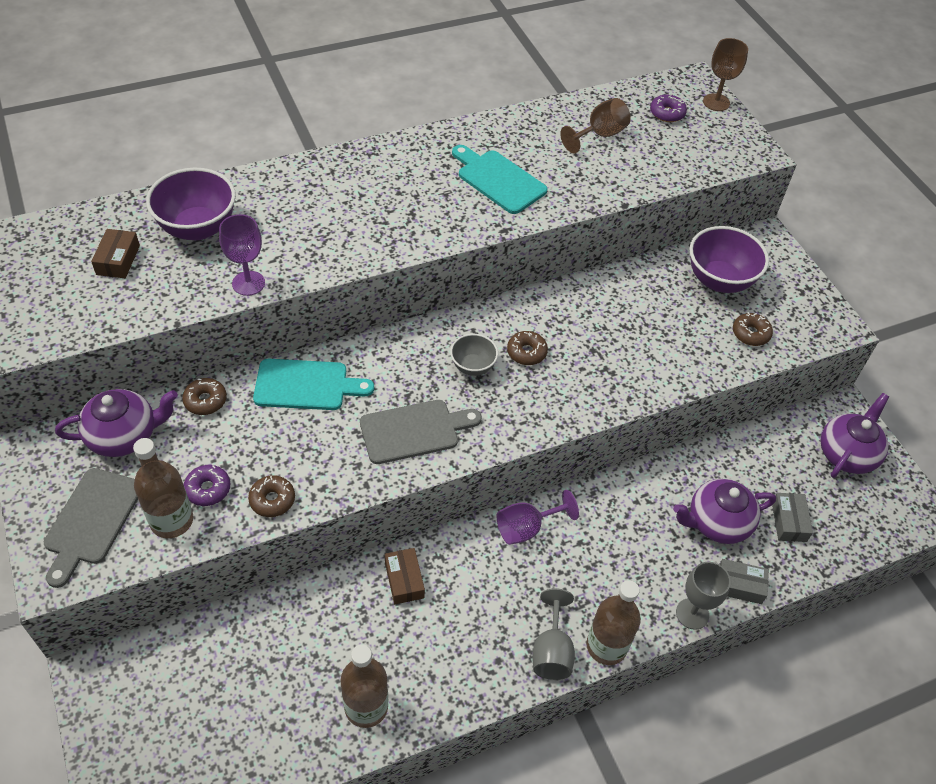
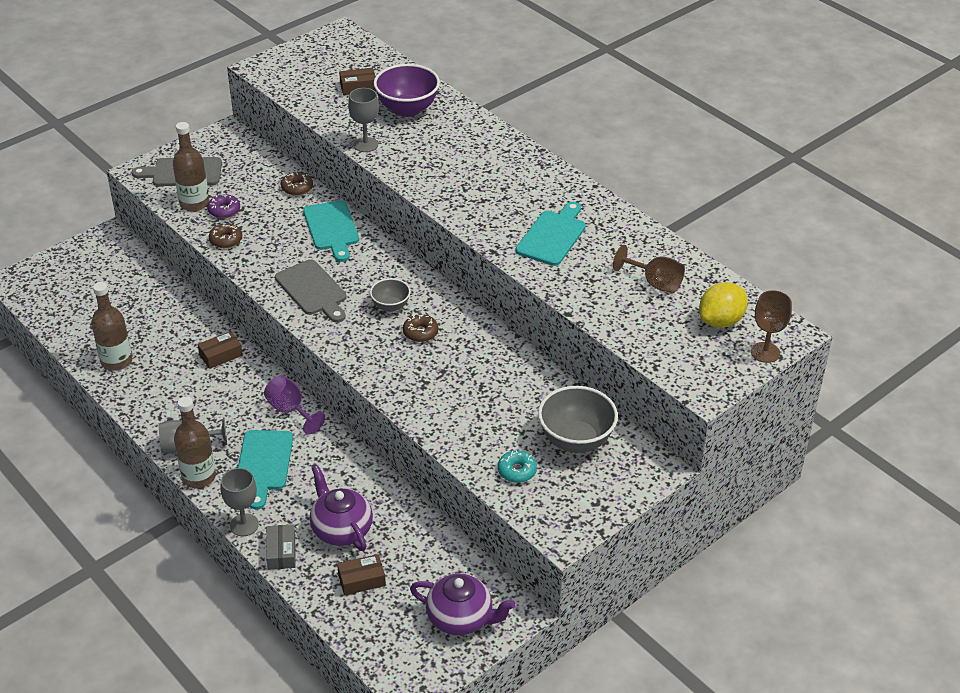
camera: 75 degrees right, 10 degrees down
purple teapot [55,389,178,457] -> none
purple goblet [219,214,265,296] -> grey goblet [348,88,379,152]
purple donut [650,93,687,122] -> yellow lemon [699,282,748,328]
purple bowl [689,226,769,293] -> grey bowl [538,386,618,453]
brown donut [733,312,773,346] -> turquoise donut [498,450,537,483]
grey box [772,493,813,542] -> brown box [337,554,386,595]
none -> turquoise cutting board [238,430,293,509]

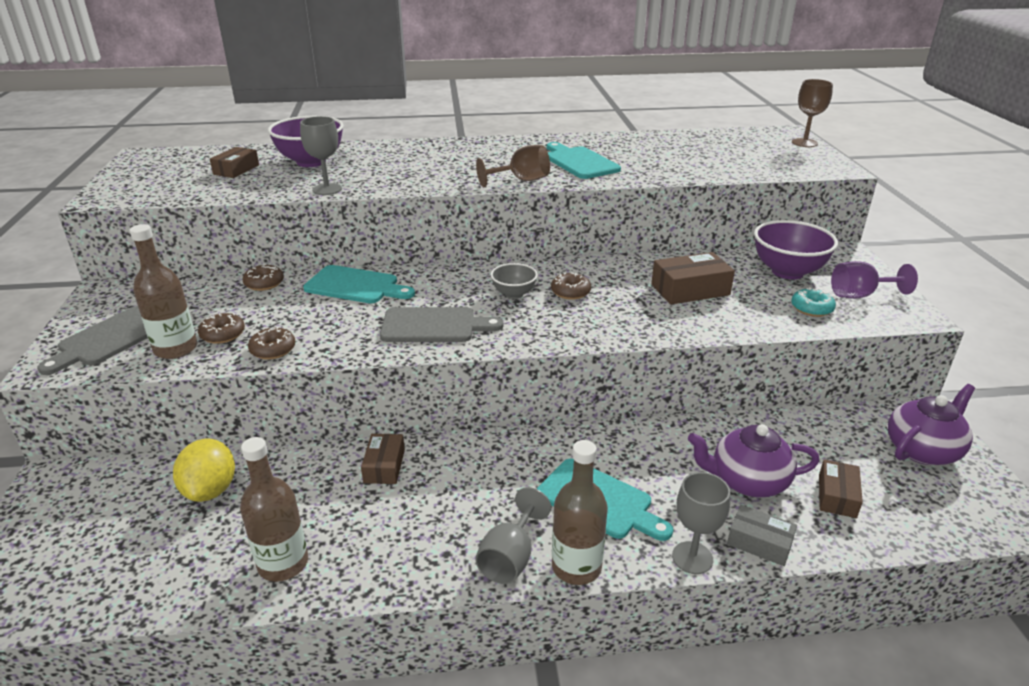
camera: 55 degrees left, 10 degrees down
purple donut [207,194,240,218] -> brown donut [198,313,245,344]
purple goblet [264,375,325,435] -> purple goblet moved to [831,261,918,299]
grey bowl [538,386,618,453] -> purple bowl [754,220,838,280]
brown goblet [613,245,685,293] -> brown goblet moved to [476,145,550,188]
yellow lemon [699,282,748,328] -> yellow lemon moved to [173,439,235,502]
none -> brown box [651,252,735,305]

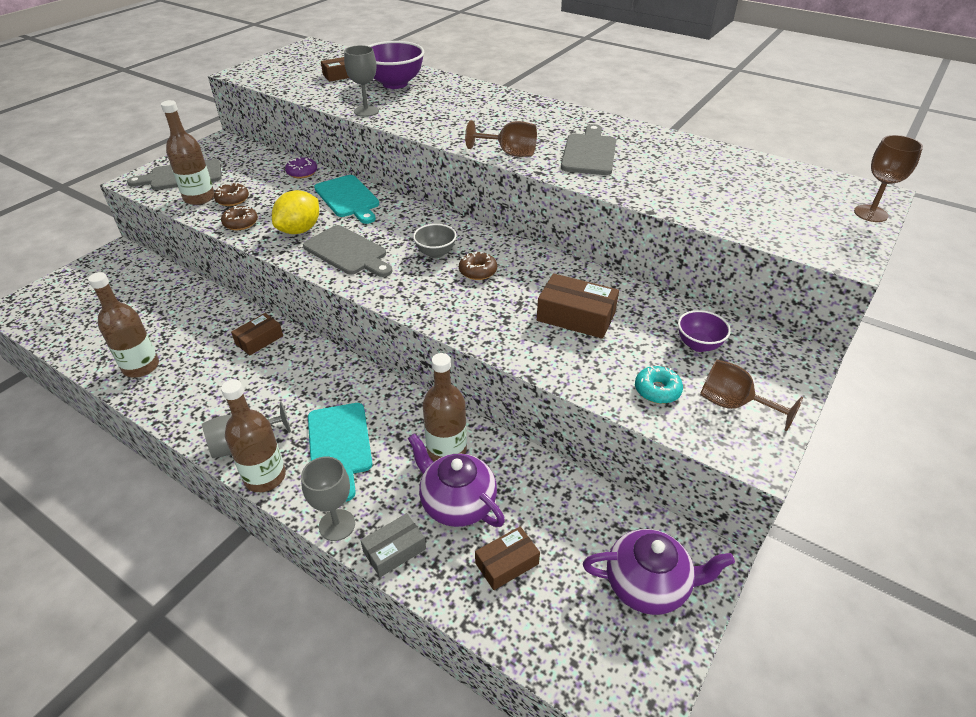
camera: 40 degrees right, 10 degrees up
yellow lemon [173,439,235,502] -> yellow lemon moved to [272,190,319,234]
brown donut [243,264,284,291] -> purple donut [285,157,317,178]
turquoise cutting board [547,142,621,179] -> grey cutting board [561,124,616,175]
grey box [727,505,797,566] -> grey box turned 75 degrees clockwise [360,513,426,577]
purple bowl [754,220,838,280] -> purple bowl [678,310,731,352], size x0.56
purple goblet [831,261,918,299] -> brown goblet [700,359,803,431]
none -> brown bottle [423,353,467,462]

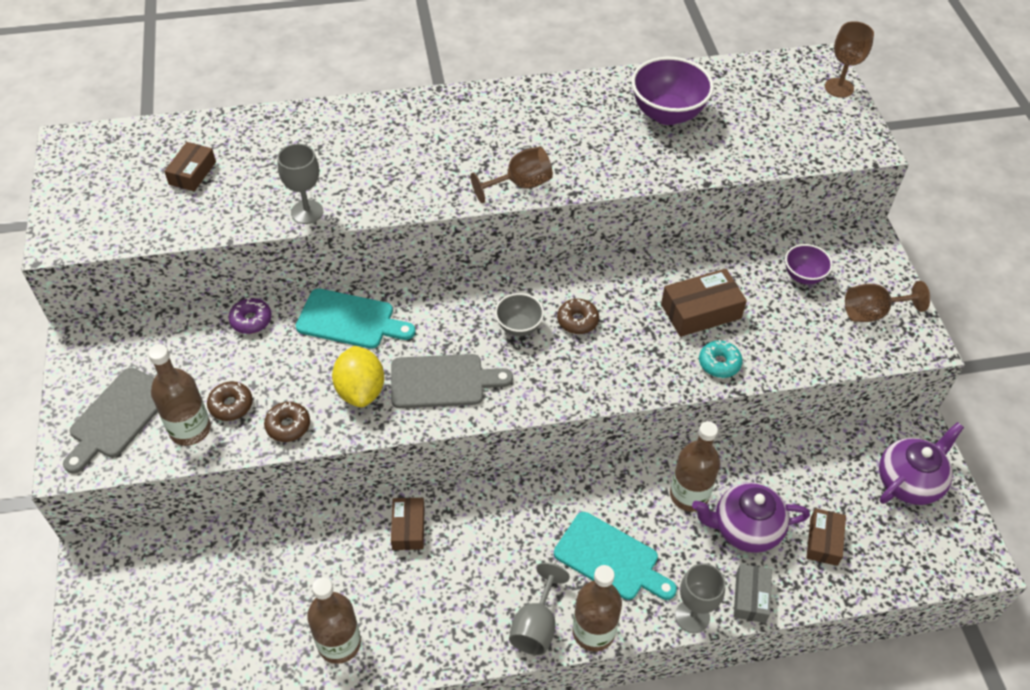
camera: 45 degrees left, 10 degrees up
purple bowl [368,41,424,89] -> purple bowl moved to [631,57,714,125]
grey cutting board [561,124,616,175] -> none
turquoise donut [635,366,683,404] -> turquoise donut moved to [699,340,743,378]

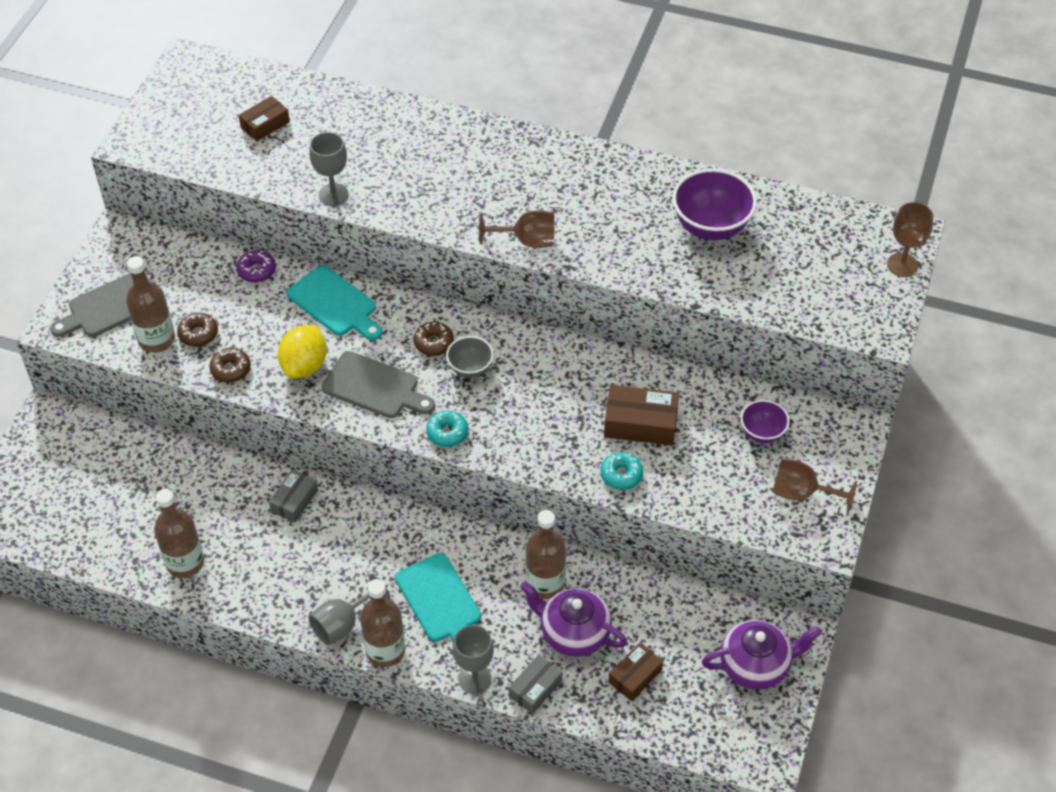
camera: 30 degrees right, 0 degrees up
brown box [391,498,425,550] -> grey box [269,469,318,522]
brown donut [557,299,599,334] -> brown donut moved to [414,322,454,356]
none -> turquoise donut [426,410,468,447]

